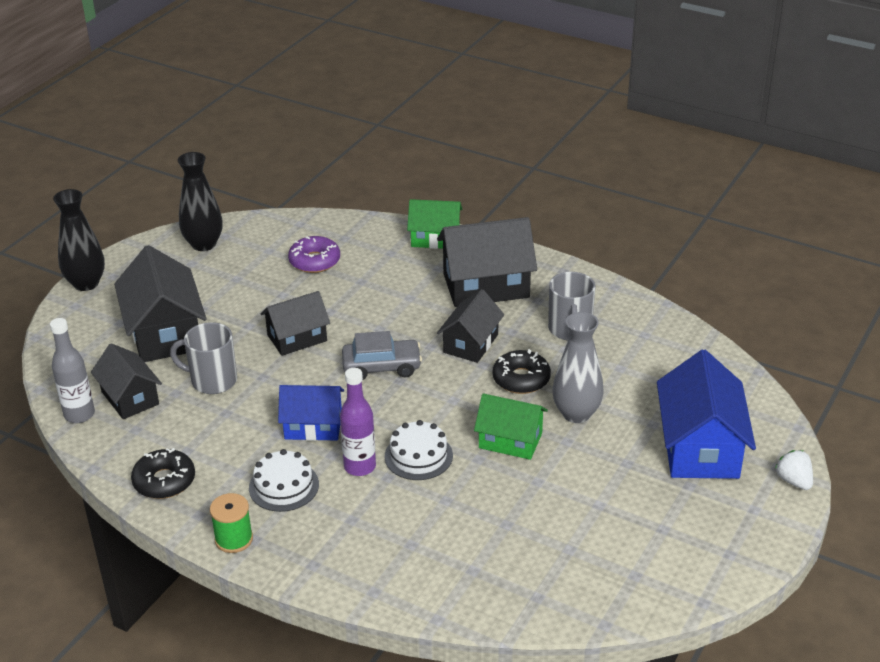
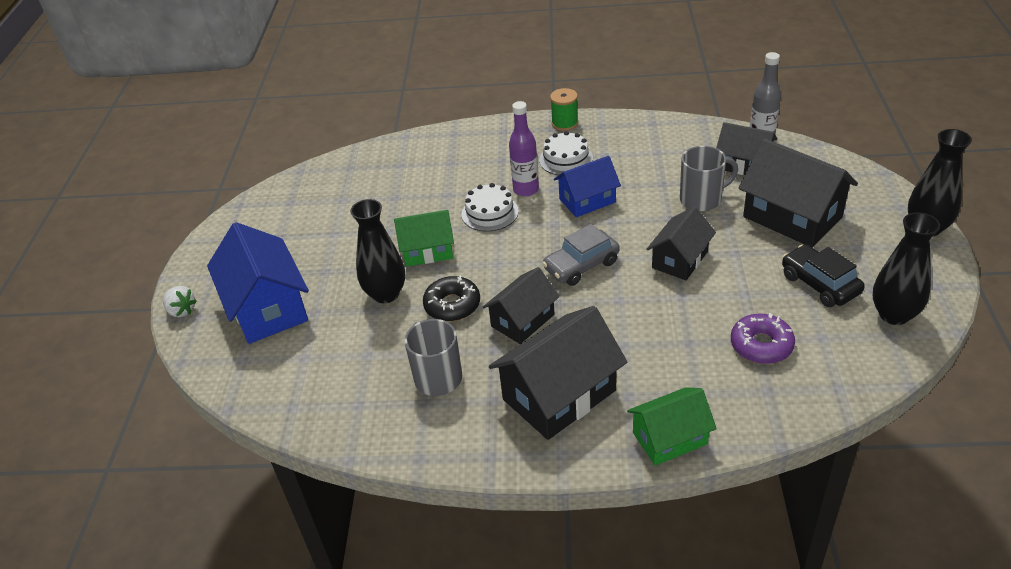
camera: 155 degrees right, 5 degrees up
black donut [131,448,195,499] -> none
black house [437,289,504,363] -> black house turned 45 degrees clockwise [483,267,560,344]
grey vase [552,312,603,423] -> black vase [350,199,405,303]
none -> black car [782,245,865,307]

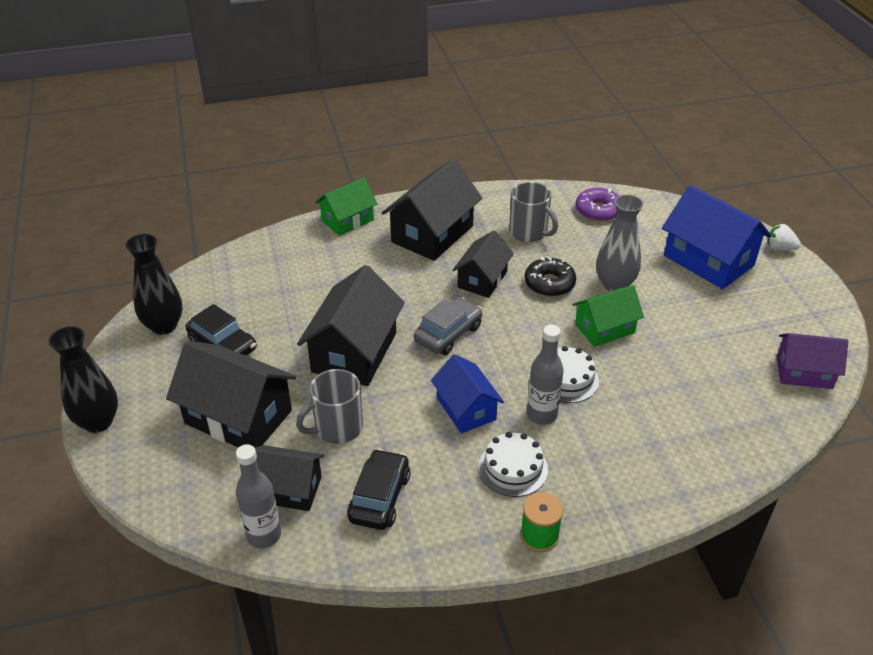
camera: 160 degrees right, 0 degrees up
black vase [350,199,405,303] -> grey vase [596,195,644,291]
purple bottle [509,101,539,196] -> grey bottle [527,325,564,425]
blue house [554,156,621,217] -> blue house turned 75 degrees counterclockwise [431,354,504,433]
black house [647,206,716,280] -> black house [297,265,405,386], size x1.61
purple donut [731,313,795,364] -> purple donut moved to [576,188,619,222]
none -> black car [347,449,410,530]
none -> purple house [777,333,848,389]

